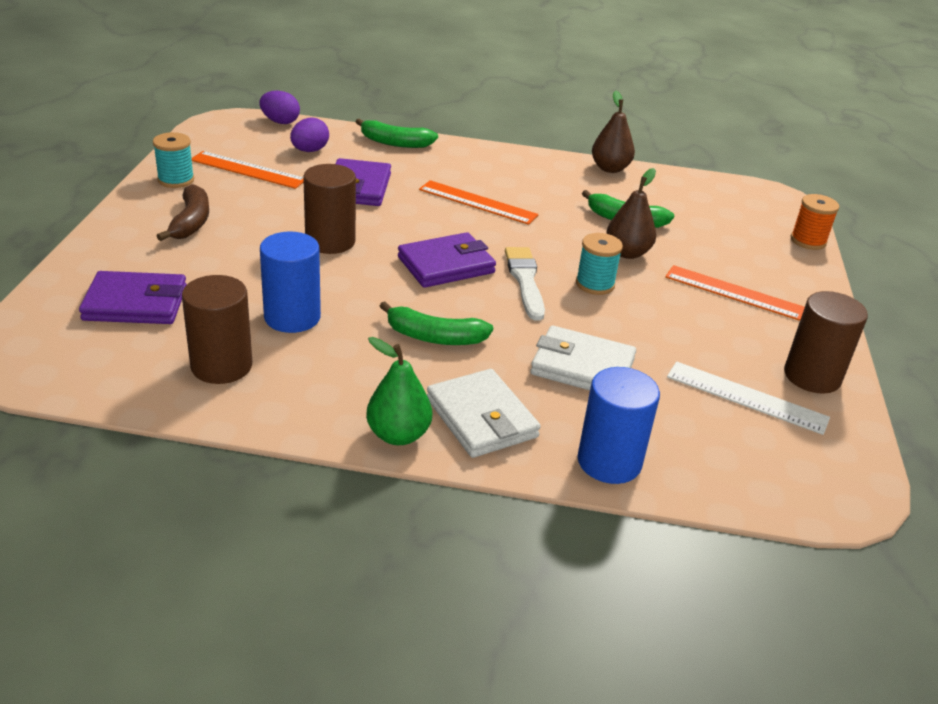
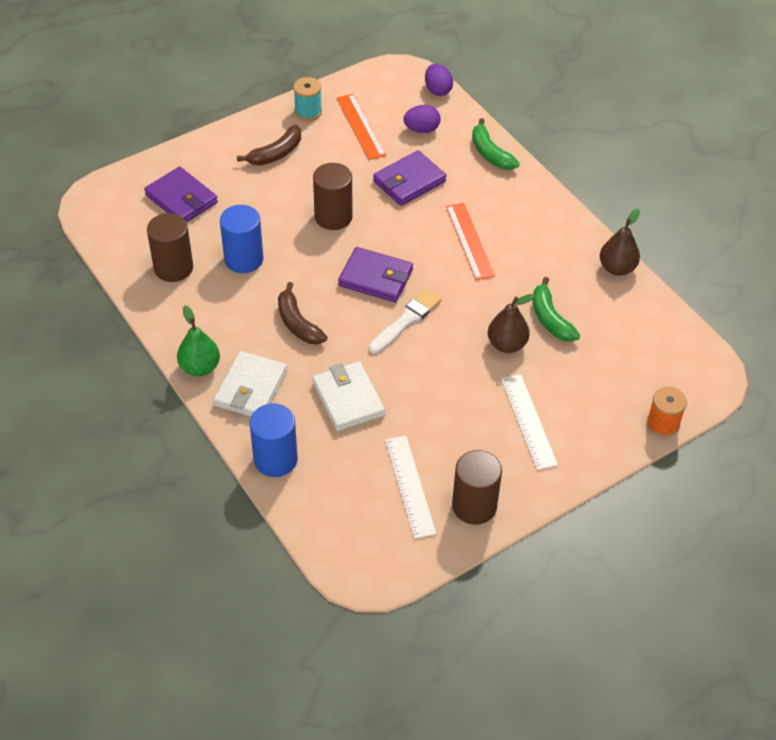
camera: 50 degrees right, 15 degrees up
green banana [380,301,493,345] -> brown banana [278,282,327,344]
turquoise spool [576,233,623,295] -> none
orange ruler [665,265,805,321] -> white ruler [501,374,558,470]

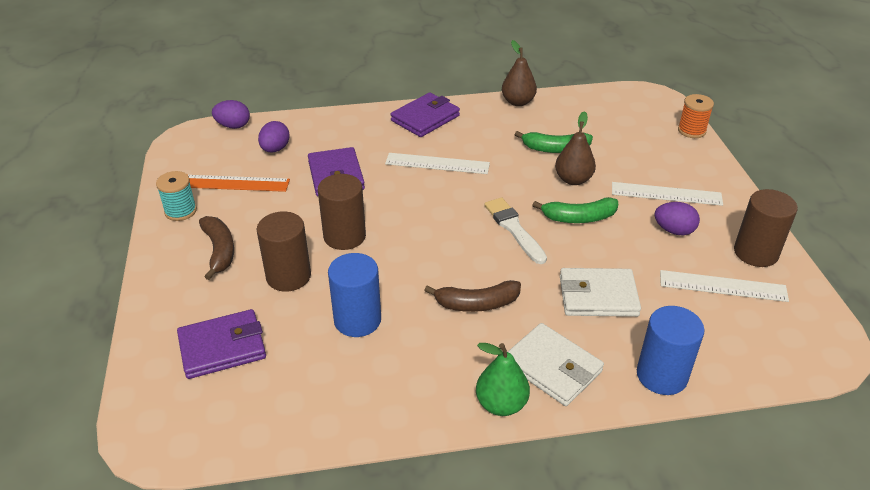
camera: 65 degrees left, 10 degrees down
brown cylinder [147,213,193,282] -> brown cylinder moved to [257,211,311,292]
purple wallet [338,247,413,302] -> purple wallet moved to [391,93,460,137]
orange ruler [446,203,495,280] -> white ruler [385,153,490,174]
green banana [472,118,520,170] -> green banana moved to [532,197,618,223]
none -> purple egg [654,202,700,235]

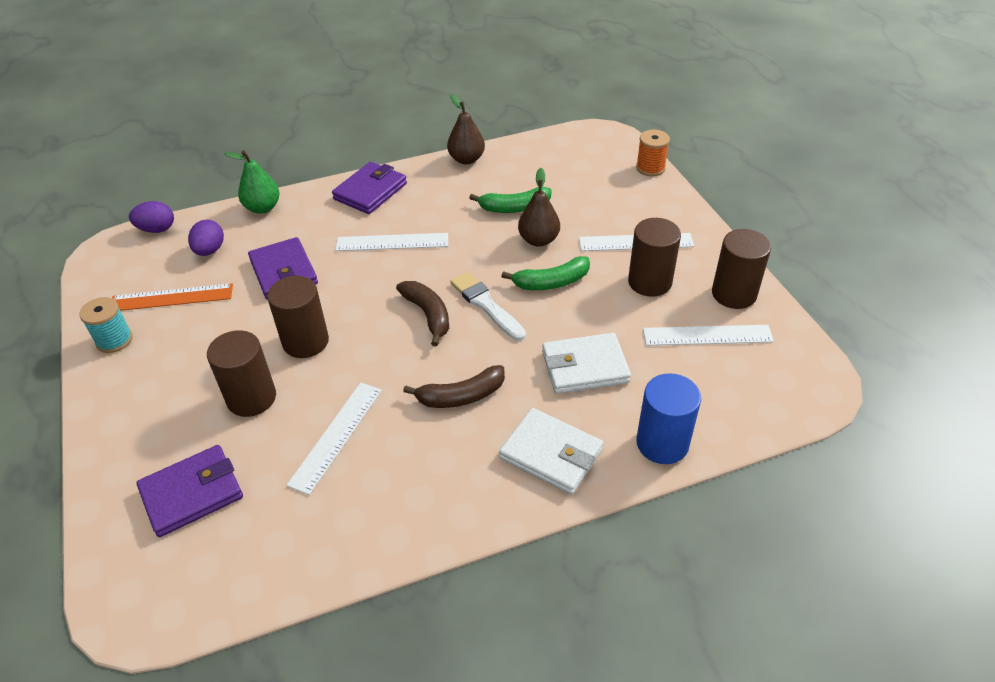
camera: 10 degrees left, 5 degrees up
brown banana [199,216,234,280] -> brown banana moved to [396,281,449,346]
blue cylinder [328,253,381,337] -> white ruler [286,382,382,495]
green pear [476,343,530,416] -> green pear moved to [224,150,280,214]
purple egg [654,202,700,235] -> brown cylinder [628,218,681,297]

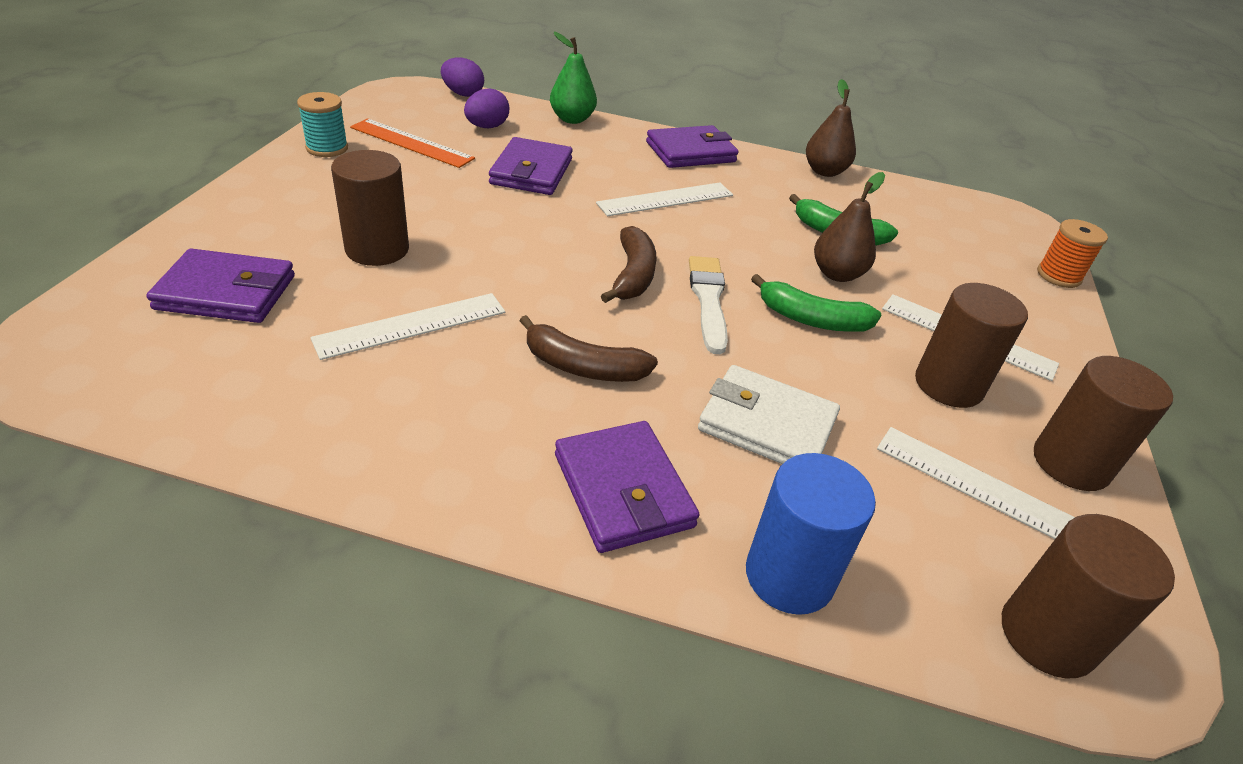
camera: 30 degrees right, 5 degrees down
brown cylinder [267,276,329,358] -> brown cylinder moved to [1002,514,1175,679]
white ruler [336,233,448,251] -> white ruler turned 60 degrees counterclockwise [596,182,733,216]
white wallet [499,408,603,495] -> purple wallet [555,421,699,553]

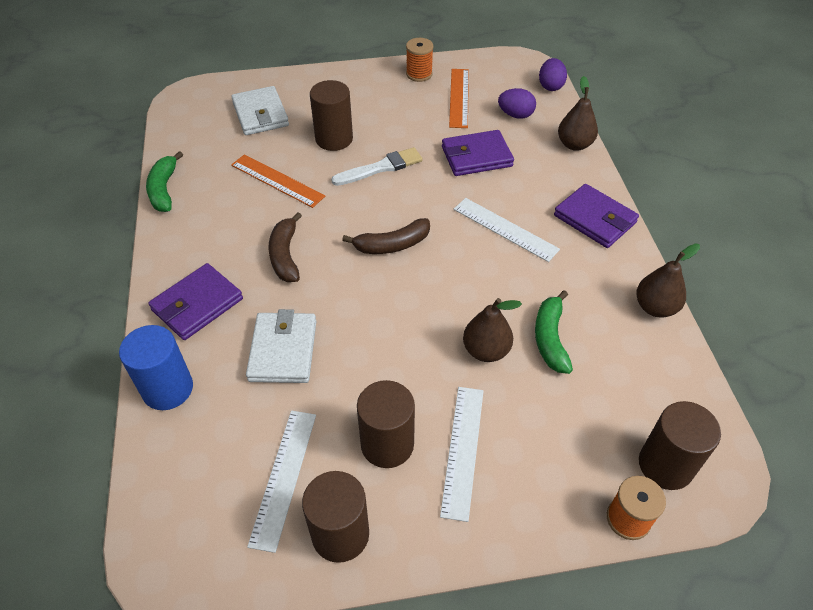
camera: 70 degrees right, 10 degrees up
purple wallet [146,248,295,323] -> white wallet [231,86,289,135]
turquoise spool [297,92,348,157] -> orange spool [406,38,433,82]
white ruler [310,293,505,360] -> orange ruler [231,154,325,208]
green pear [550,32,597,124] -> brown pear [558,76,598,151]
white brush [689,256,728,354] -> white brush moved to [331,147,423,186]
green banana [751,274,881,332] -> green banana moved to [146,151,183,212]
brown cylinder [1002,514,1175,679] -> brown cylinder moved to [639,401,721,490]

